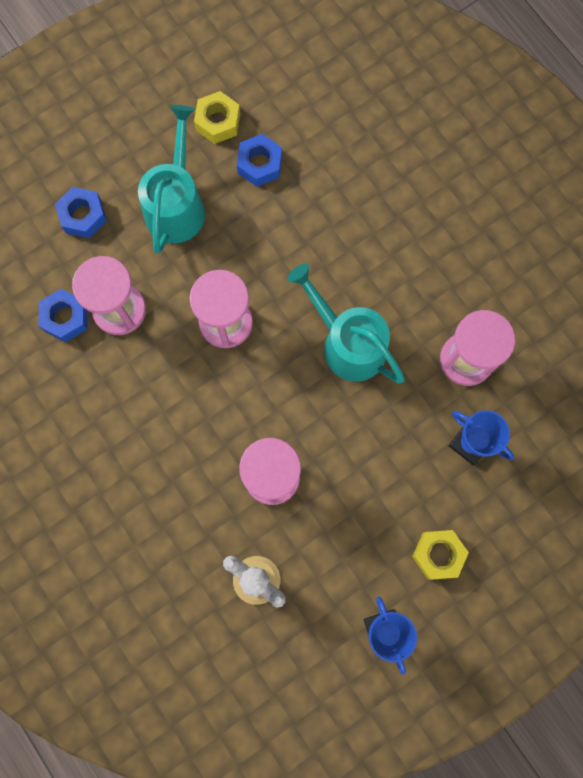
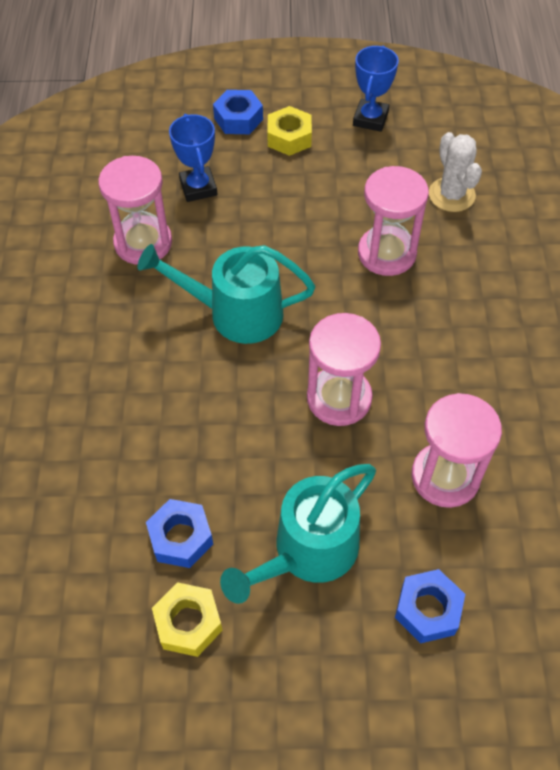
camera: 145 degrees left, 20 degrees down
blue nut [38,289,88,342] -> blue nut moved to [213,90,263,134]
turquoise watering can [287,264,405,383] -> turquoise watering can turned 105 degrees clockwise [137,244,315,344]

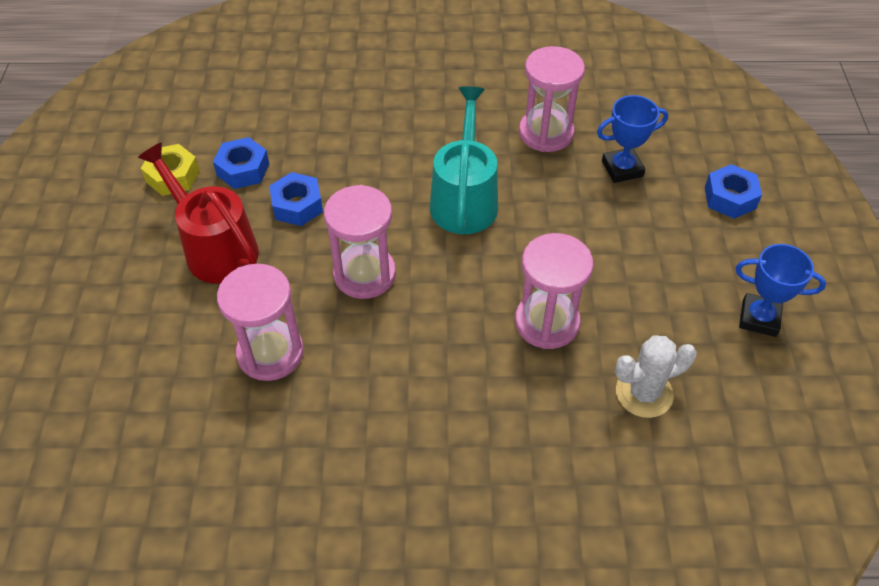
camera: 90 degrees right, 5 degrees down
turquoise watering can [220,464,376,604] -> red watering can [138,142,259,284]
yellow nut [267,106,312,156] -> none
blue nut [395,569,465,643] -> blue nut moved to [269,172,323,226]

